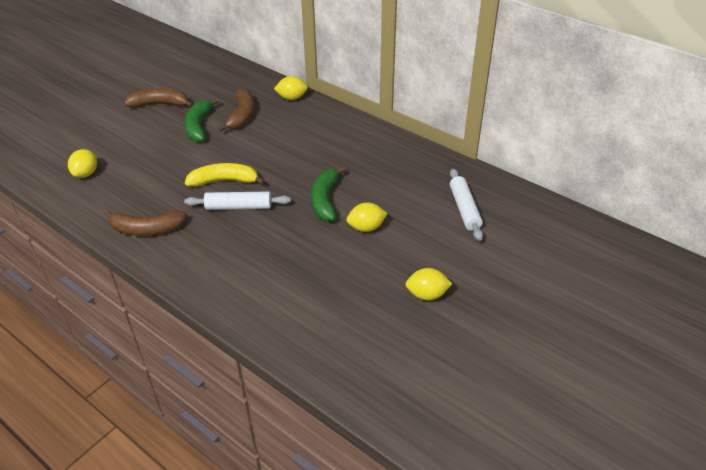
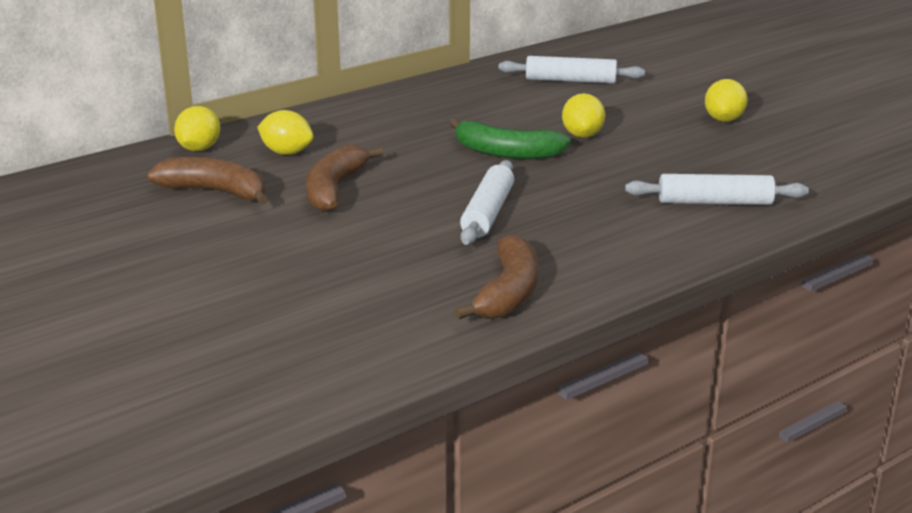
camera: 75 degrees left, 15 degrees down
yellow lemon [68,149,97,178] -> yellow lemon moved to [257,110,314,155]
brown banana [124,88,193,108] -> brown banana moved to [306,145,383,212]
green banana [184,98,219,142] -> none
yellow banana [185,163,265,187] -> none
none -> white rolling pin [625,174,809,205]

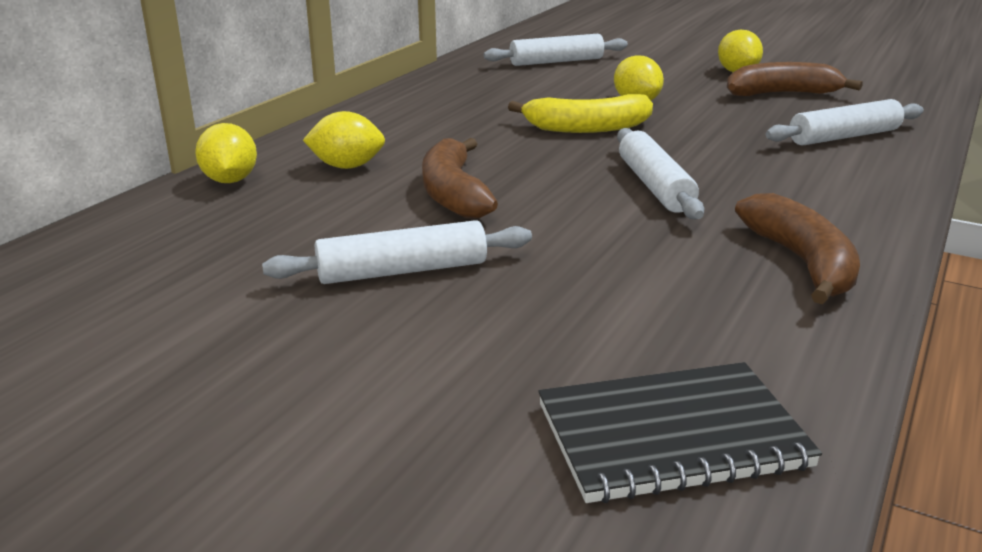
camera: 25 degrees left, 0 degrees up
brown banana [147,157,268,205] -> brown banana moved to [727,62,863,96]
green banana [449,118,571,159] -> yellow banana [508,94,653,133]
none -> white rolling pin [262,220,532,284]
none -> black notebook [538,362,822,503]

